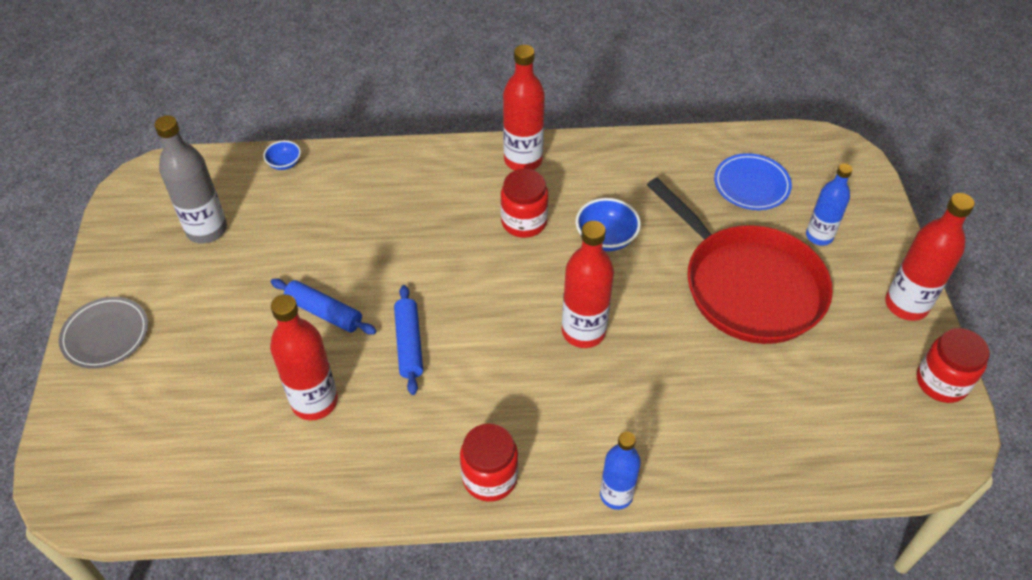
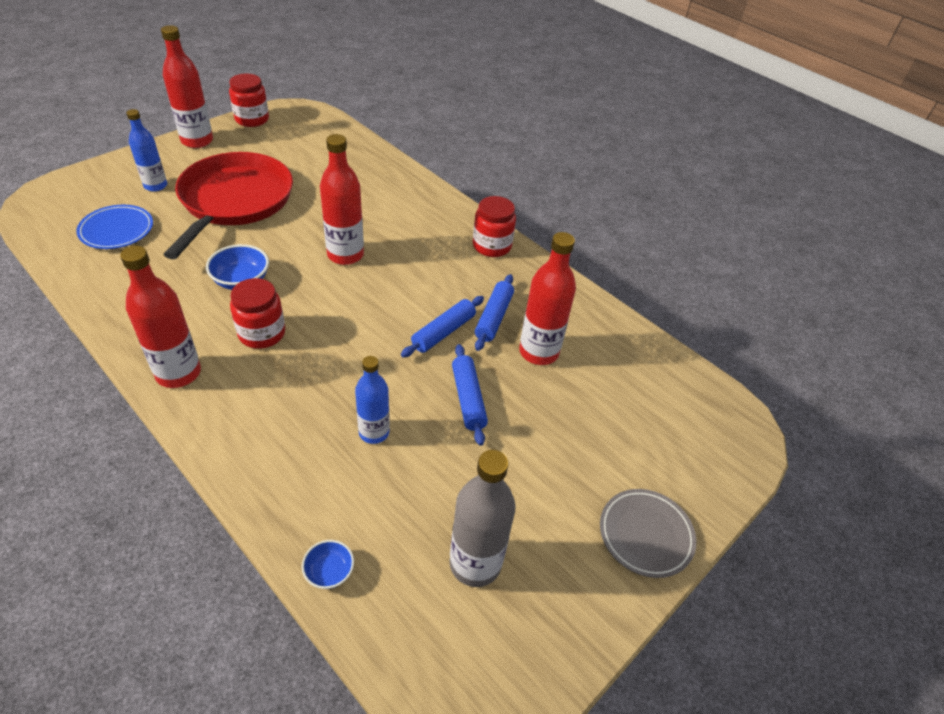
camera: 135 degrees left, 5 degrees down
blue bottle [600,432,641,510] -> blue bottle moved to [355,356,390,444]
none -> blue rolling pin [475,274,514,351]

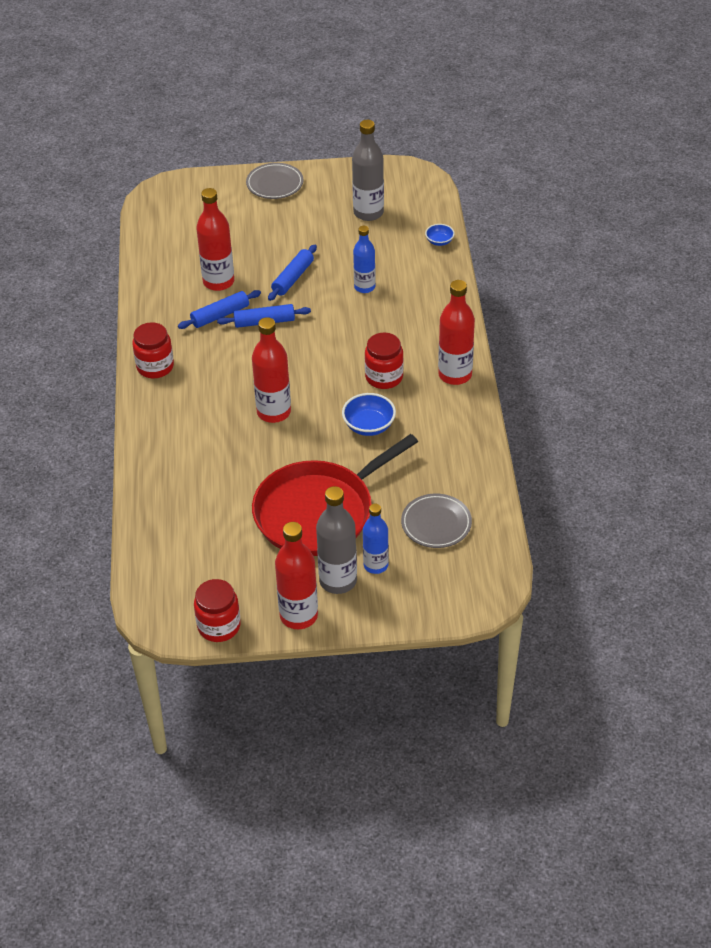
camera: 135 degrees left, 0 degrees up
blue plate [76,205,153,249] -> grey plate [401,494,472,548]
none -> grey bottle [316,486,357,594]

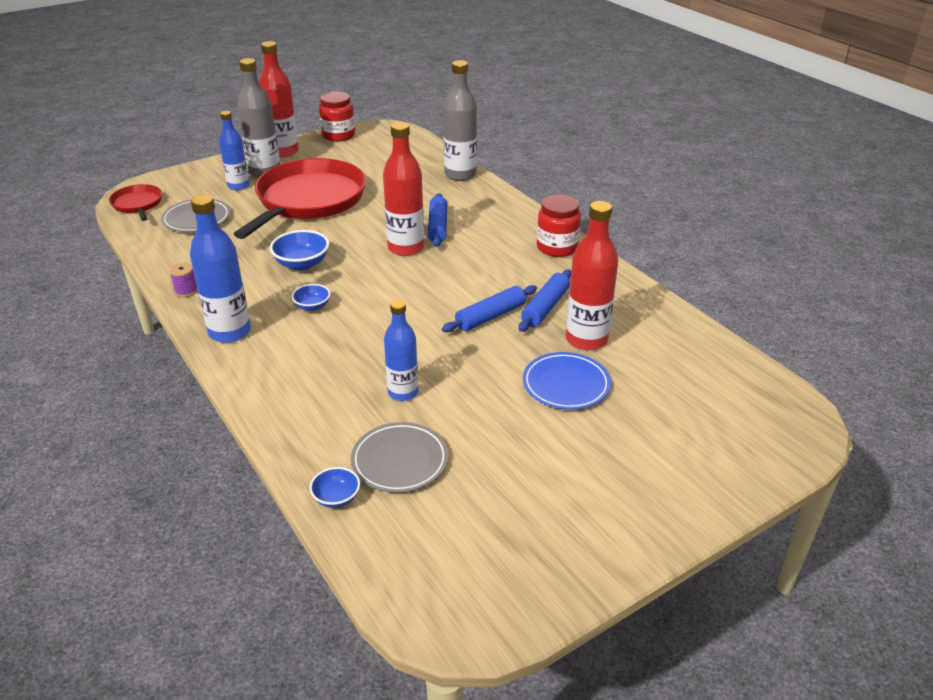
camera: 150 degrees right, 10 degrees down
grey plate [246,163,303,199] -> grey plate moved to [351,422,448,493]
blue rolling pin [268,245,317,301] -> blue rolling pin moved to [428,193,447,247]
grey bottle [352,120,384,221] -> grey bottle moved to [443,60,477,181]
red jar [365,333,404,389] -> blue bowl [292,284,330,311]
red bottle [438,280,475,385] -> blue bottle [190,194,251,343]
none -> red pan [109,184,162,221]
none -> purple spool [169,263,198,297]
none -> blue plate [523,352,611,410]

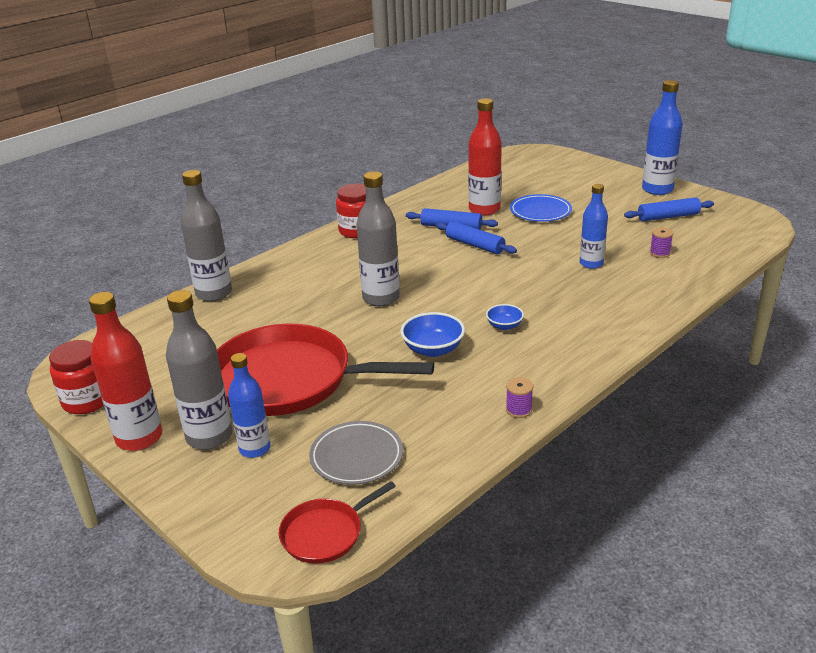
camera: 100 degrees left, 5 degrees down
blue bottle [190,194,251,343] -> blue bottle moved to [642,80,683,195]
blue bowl [310,467,360,508] -> none
grey plate [351,422,448,493] -> purple spool [650,227,673,258]
red bottle [383,122,424,256] -> grey bottle [356,171,400,306]
blue rolling pin [428,193,447,247] -> blue rolling pin moved to [624,197,714,221]

